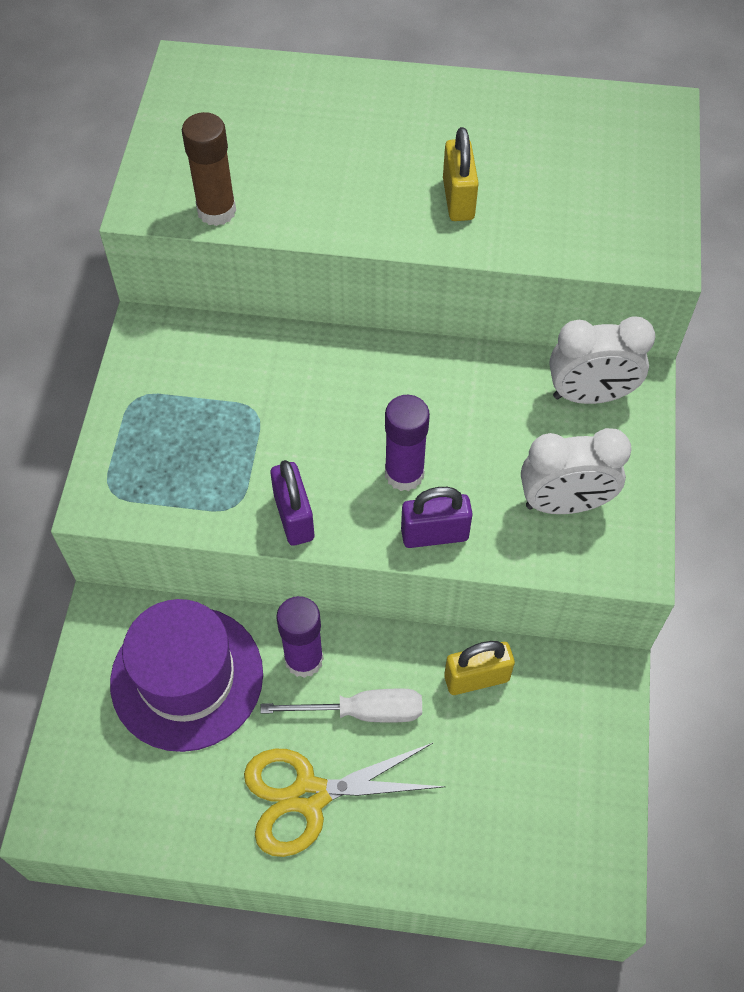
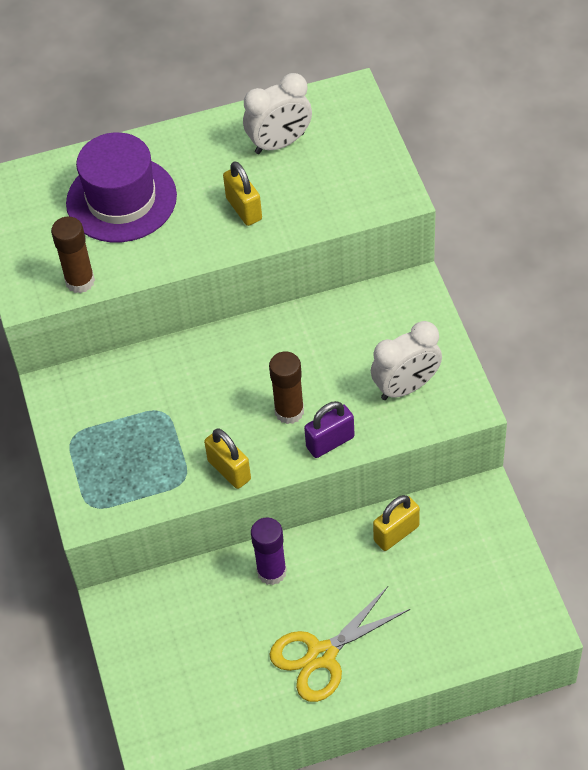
camera: 20 degrees left, 5 degrees down
purple hat [110,599,263,752] -> purple hat moved to [66,132,177,242]
white screwdriver [260,688,422,723] -> none
purple padlock [270,460,314,546] -> yellow padlock [204,429,251,489]
purple glue stick [385,395,430,491] -> brown glue stick [269,352,304,424]
white clock [549,317,655,404] -> white clock moved to [243,73,312,154]

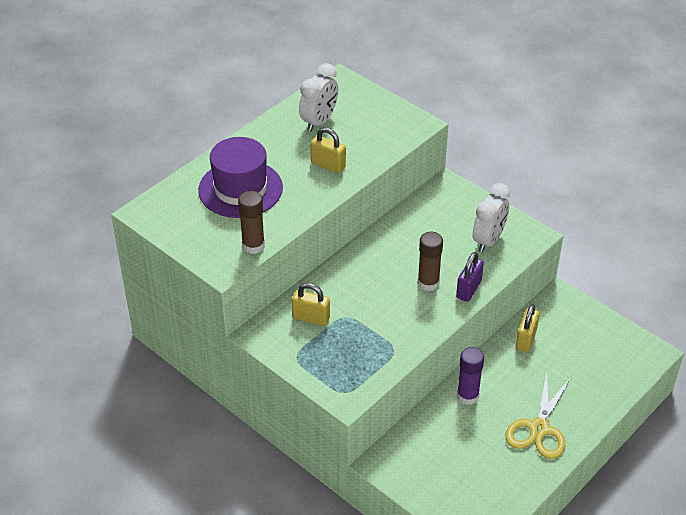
camera: 35 degrees left, 10 degrees down
yellow padlock [204,429,251,489] -> yellow padlock moved to [292,283,330,326]

